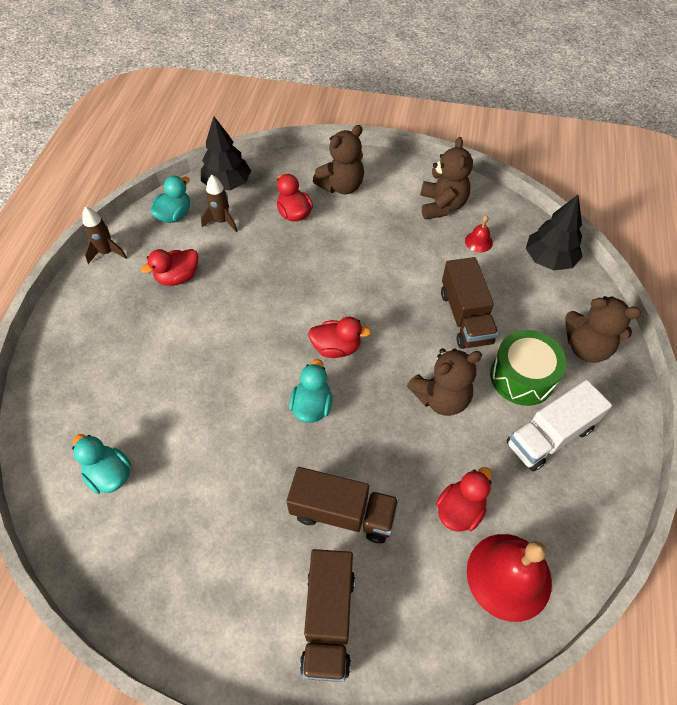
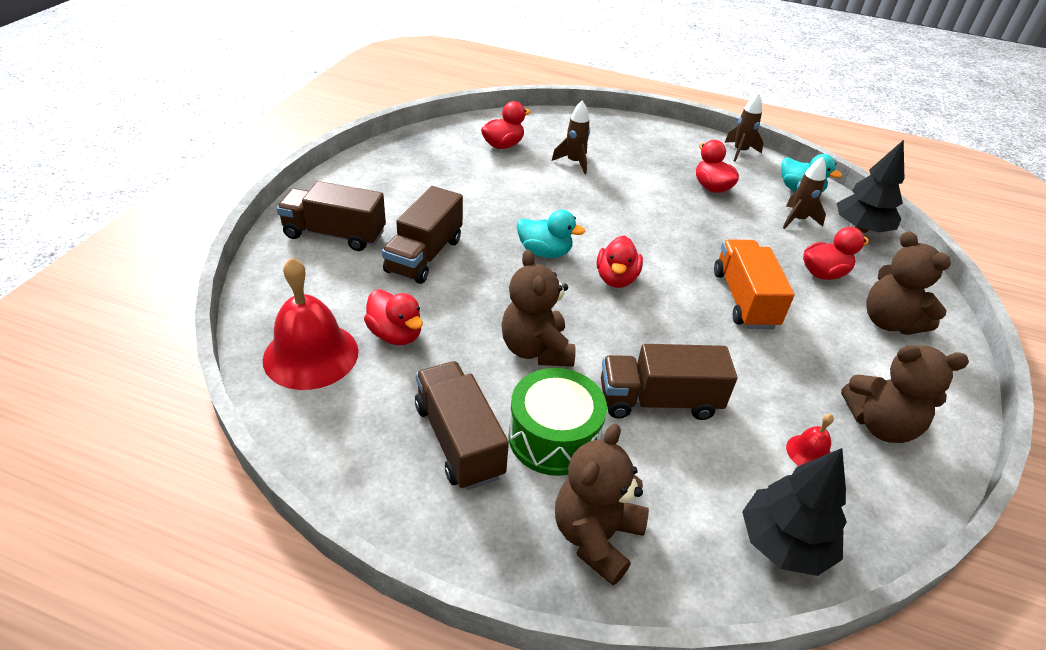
camera: 95 degrees right, 15 degrees down
turquoise duck [72,434,131,494] -> red duck [481,101,531,149]
white truck [506,380,612,471] -> brown truck [415,361,509,490]
none -> brown rocket [552,100,590,174]
none -> orange truck [714,239,795,329]

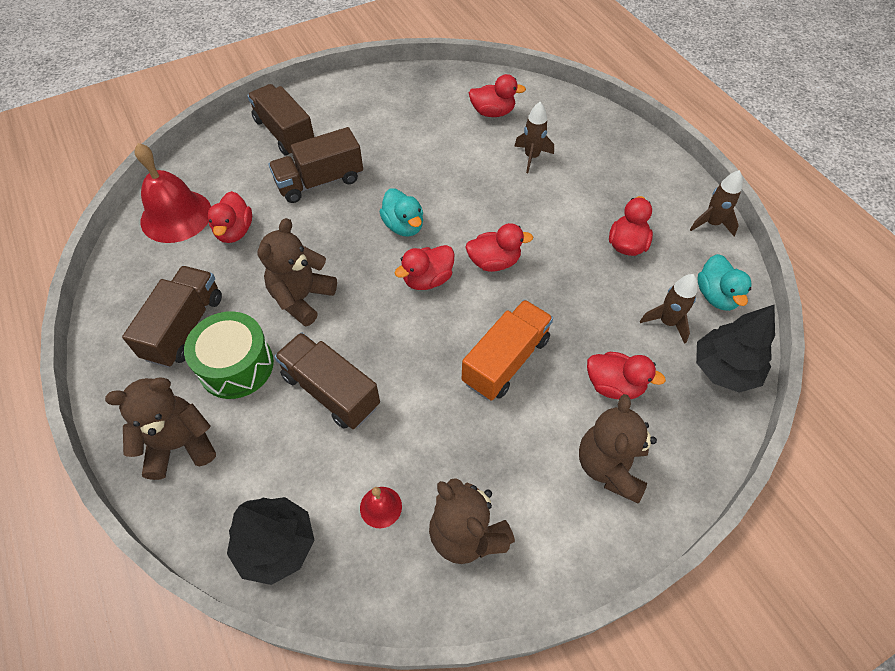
camera: 45 degrees right, 15 degrees up
none -> red duck [465,223,533,272]

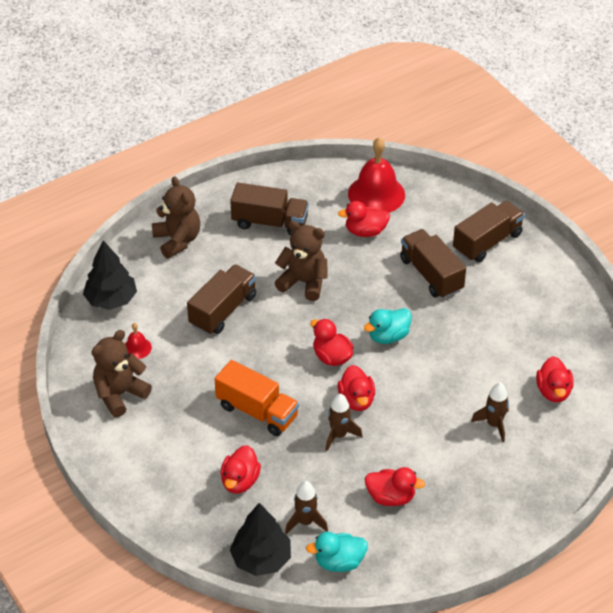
camera: 85 degrees right, 10 degrees down
green drum [184,311,274,399] -> none
brown teddy bear [579,394,657,503] -> none
brown rocket [690,170,743,236] -> brown rocket moved to [326,393,362,451]

